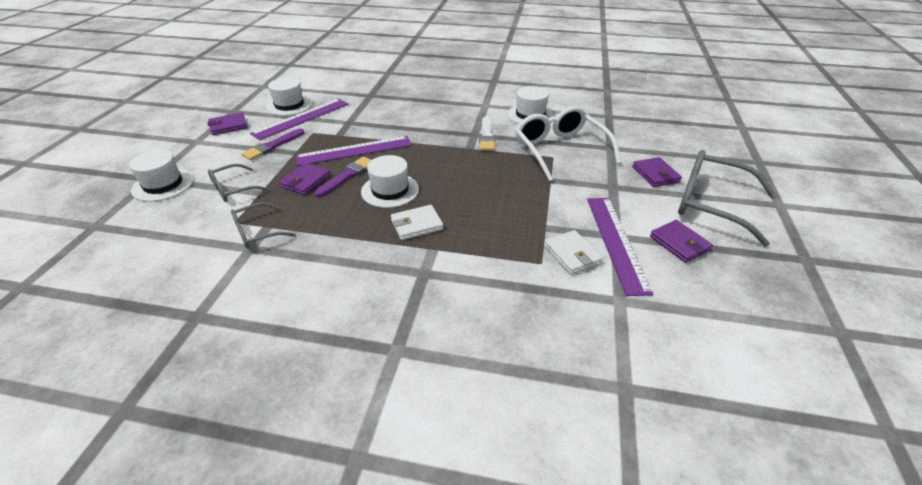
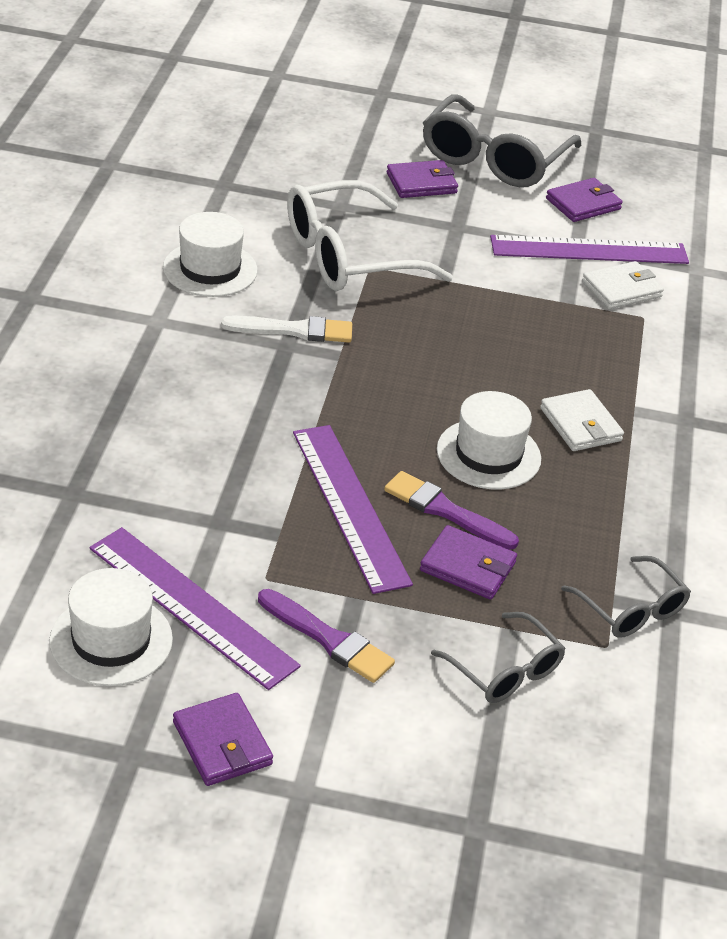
camera: 95 degrees left, 0 degrees up
white hat [129,150,194,202] -> none

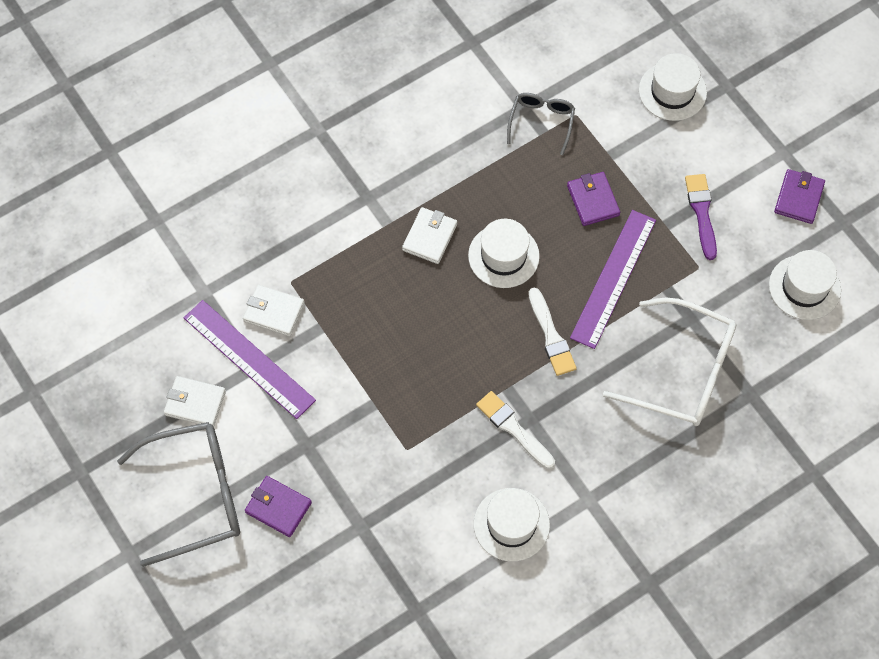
camera: 130 degrees left, 25 degrees up
purple ruler [90,527,301,690] -> none
white glasses [287,180,453,291] -> white glasses moved to [603,297,736,426]
purple brush [384,471,519,550] -> none
grey glasses [431,612,566,703] -> none
purple wallet [546,178,623,222] -> white wallet [164,376,226,427]
none -> white brush [528,288,577,376]
none -> white hat [639,53,707,121]

